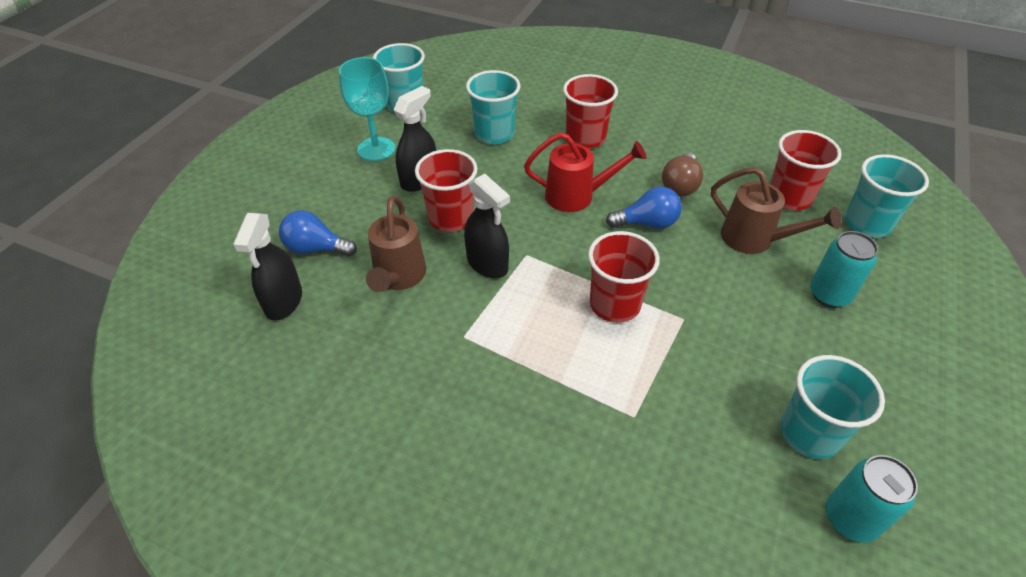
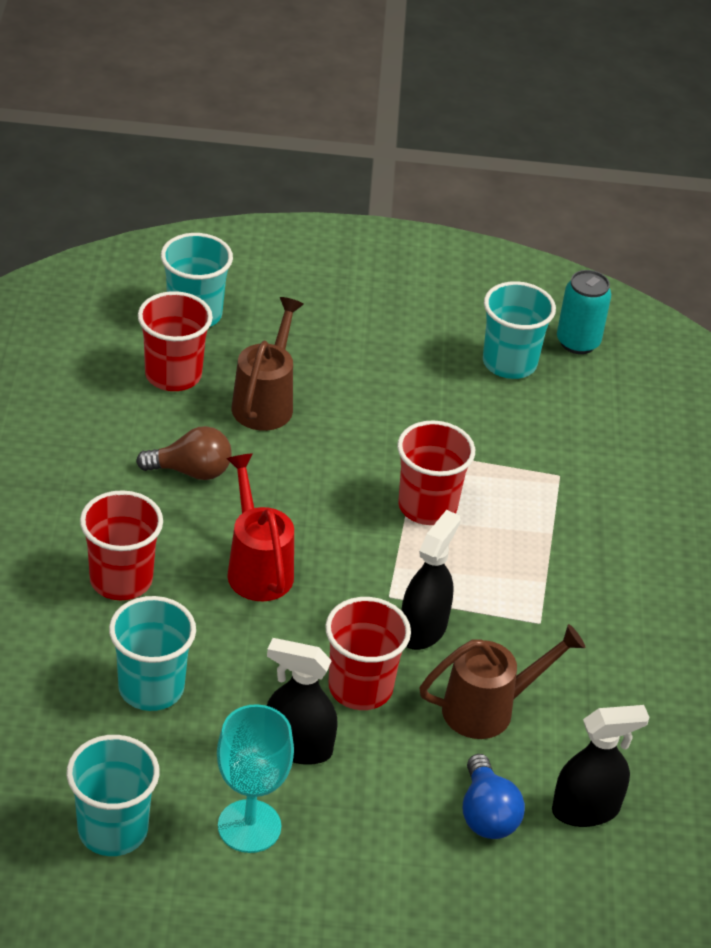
camera: 115 degrees left, 5 degrees down
blue light bulb [606,186,682,229] -> none
turquoise can [810,231,878,308] -> none

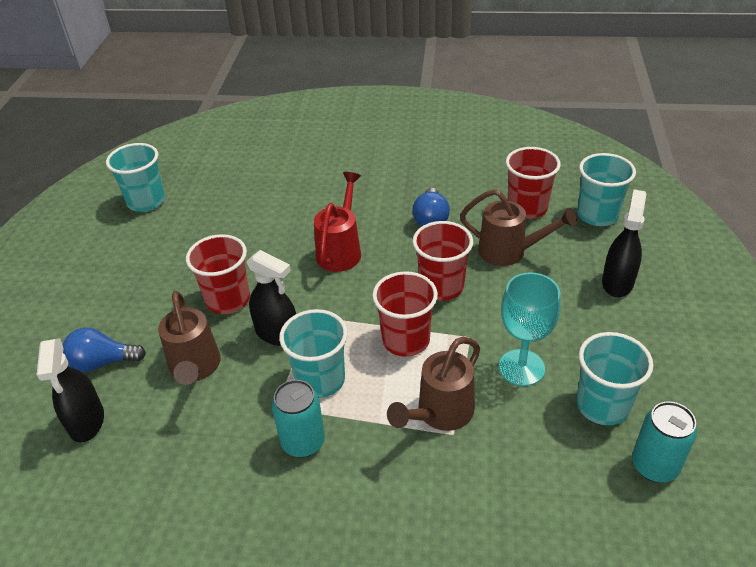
camera: 100 degrees right, 0 degrees up
red cup [80,490,163,601] -> red cup moved to [412,221,473,301]
turquoise cup [109,596,196,711] -> turquoise cup moved to [279,309,348,398]
brown light bulb [136,426,232,480] -> blue light bulb [413,188,450,226]
turquoise goblet [217,704,294,853] -> turquoise goblet moved to [499,272,561,386]
red watering can [226,453,294,601] -> red watering can turned 60 degrees counterclockwise [314,172,361,272]
black spray bottle [267,638,338,765] -> black spray bottle moved to [602,190,646,297]
none -> turquoise can [272,380,325,458]
none -> brown watering can [387,337,480,431]

